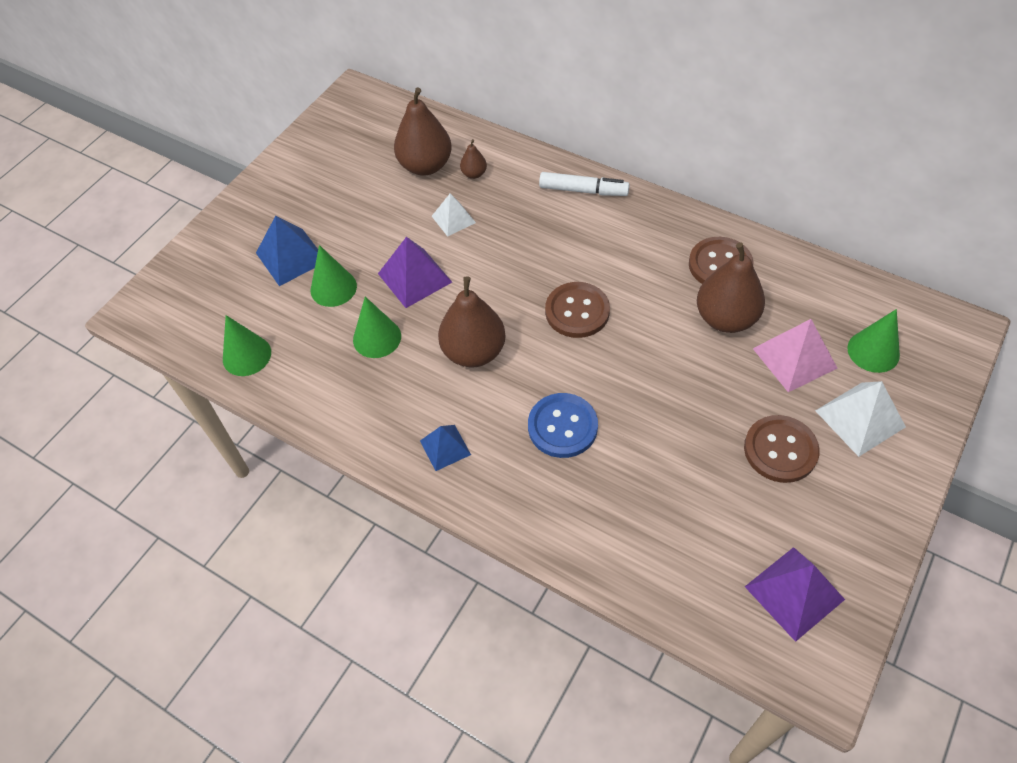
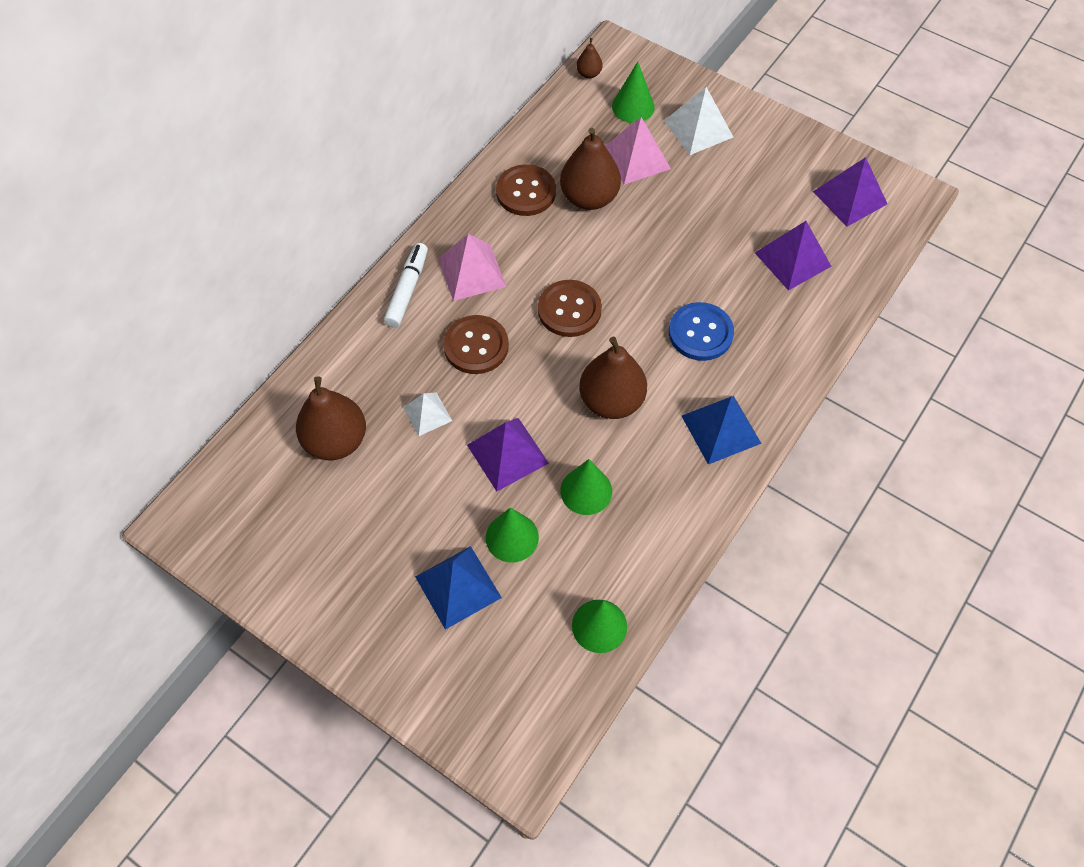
camera: 90 degrees left, 5 degrees up
blue pyramid [420,425,471,471] -> blue pyramid [682,396,762,465], size x1.59
brown pear [460,139,487,179] -> brown pear moved to [576,38,603,78]
brown button [744,415,820,483] -> brown button moved to [443,315,509,374]
none -> pink pyramid [438,234,506,301]
none -> purple pyramid [755,221,831,291]

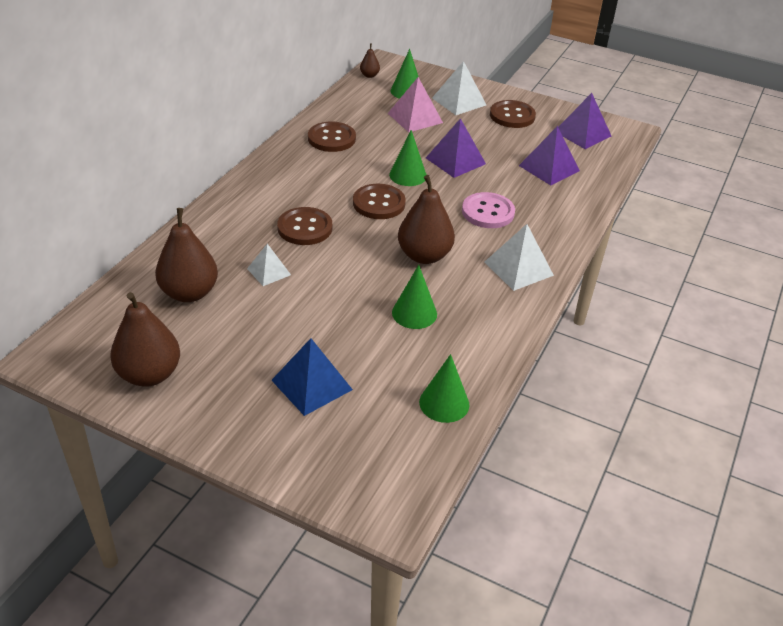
camera: 10 degrees left, 20 degrees down
white marker [384,243,428,328] -> none
pink pyramid [438,234,506,301] -> none
purple pyramid [467,418,549,491] -> purple pyramid moved to [426,118,486,178]
green cone [486,508,539,563] -> green cone moved to [389,130,427,186]
brown pear [560,128,621,210] -> brown pear moved to [110,292,180,387]
blue button [669,302,734,361] -> pink button [462,192,515,228]
blue pyramid [682,396,762,465] -> white pyramid [484,224,554,291]
none -> brown button [490,100,536,128]

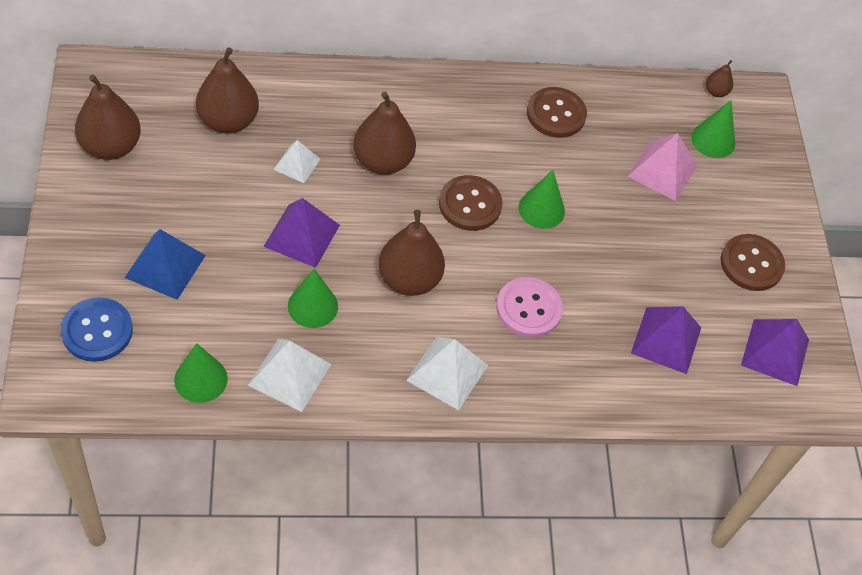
camera: 55 degrees right, 15 degrees up
brown button [277,207,332,245] -> brown pear [353,91,416,175]
purple pyramid [426,118,486,178] -> purple pyramid moved to [264,198,340,268]
white pyramid [432,61,486,115] -> white pyramid moved to [248,339,331,412]
none -> blue button [61,297,133,362]

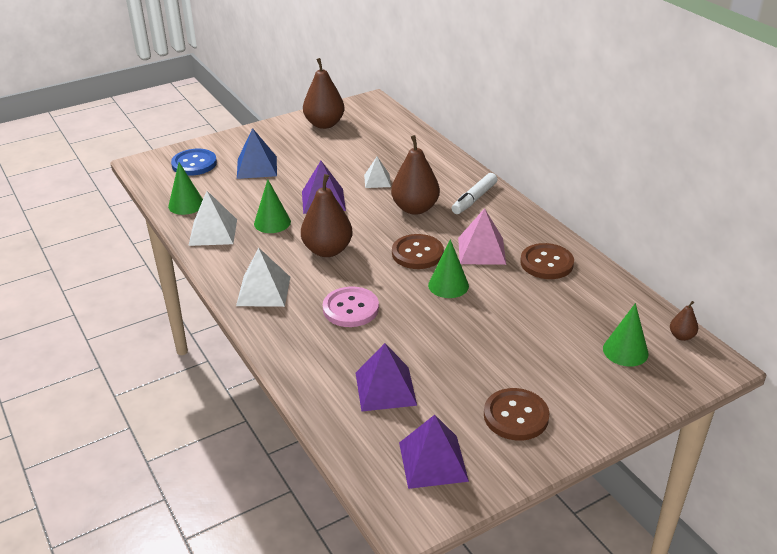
camera: 70 degrees right, 20 degrees down
brown pear [196,47,259,133] -> none
pink pyramid [627,133,697,201] -> pink pyramid moved to [458,208,506,265]
none -> white marker [451,173,498,214]

